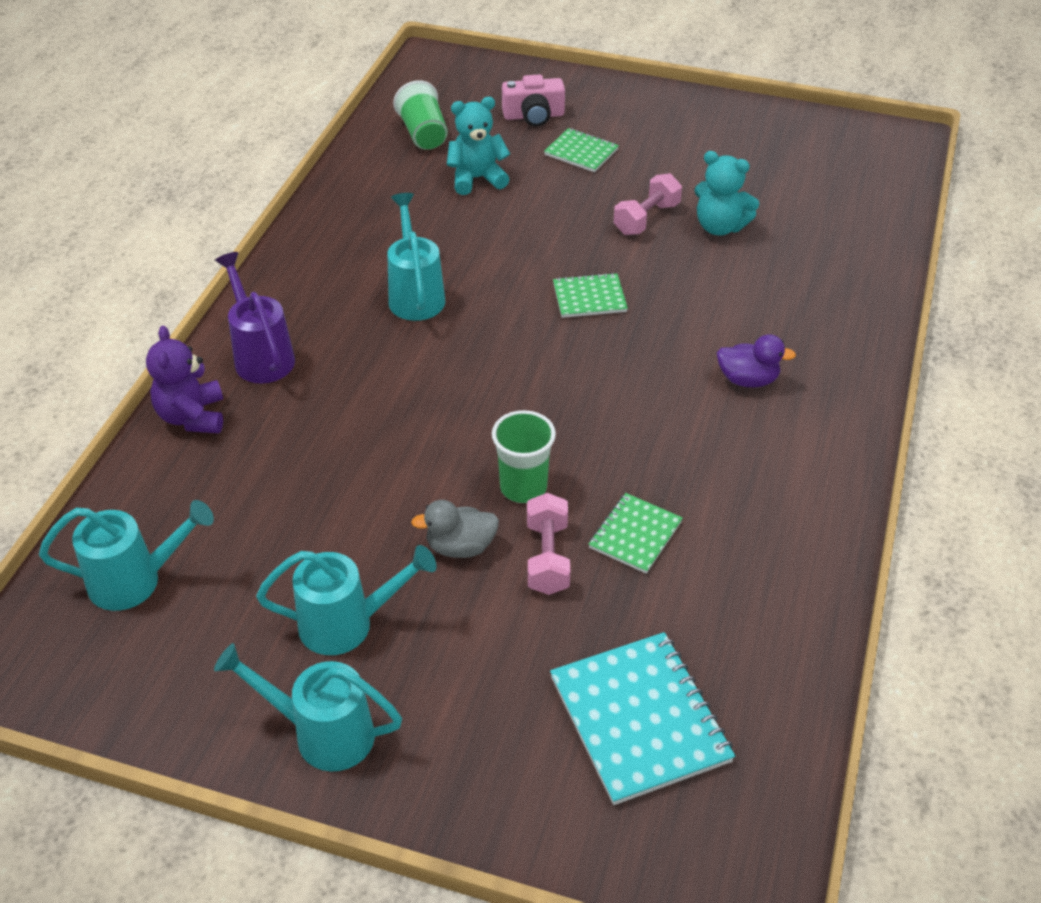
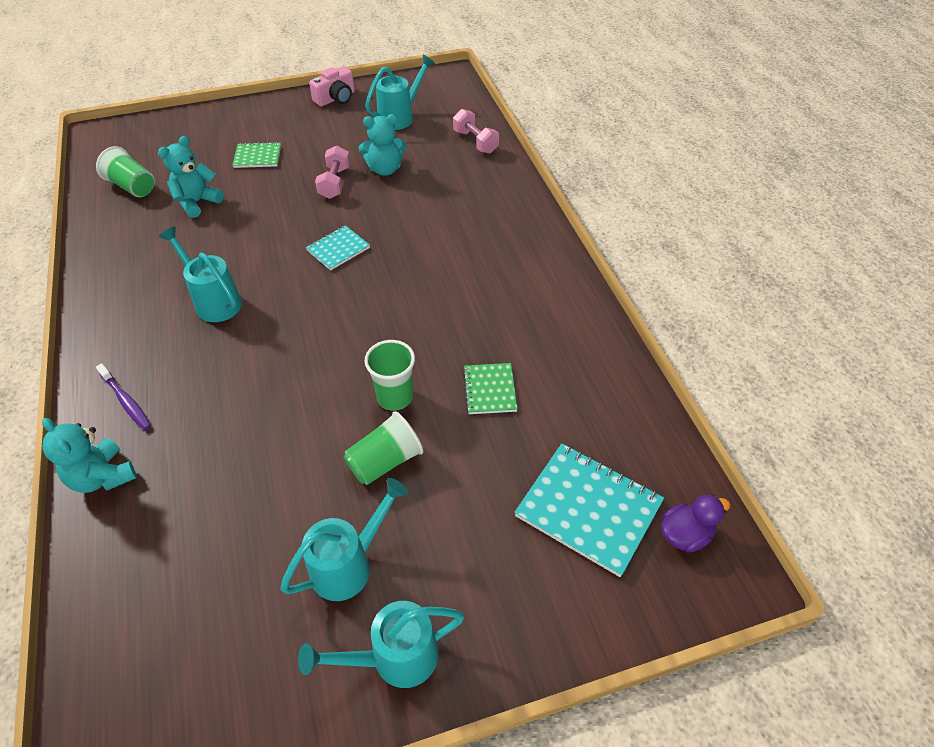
camera: 35 degrees left, 5 degrees up
turquoise watering can [39,500,214,611] -> turquoise watering can moved to [365,55,435,130]
purple teddy bear [146,326,223,433] -> turquoise teddy bear [42,418,137,493]
purple watering can [215,252,295,384] -> purple toothbrush [96,363,151,430]
grey duck [411,500,499,558] -> green cup [344,411,423,485]
pink camera [502,74,565,127] -> pink camera moved to [309,67,355,107]
pink dumbbell [527,493,570,595] -> pink dumbbell moved to [453,109,499,154]
green notebook [553,273,628,318] -> turquoise notebook [306,225,370,271]
purple duck [717,334,796,388] -> purple duck moved to [661,495,730,553]

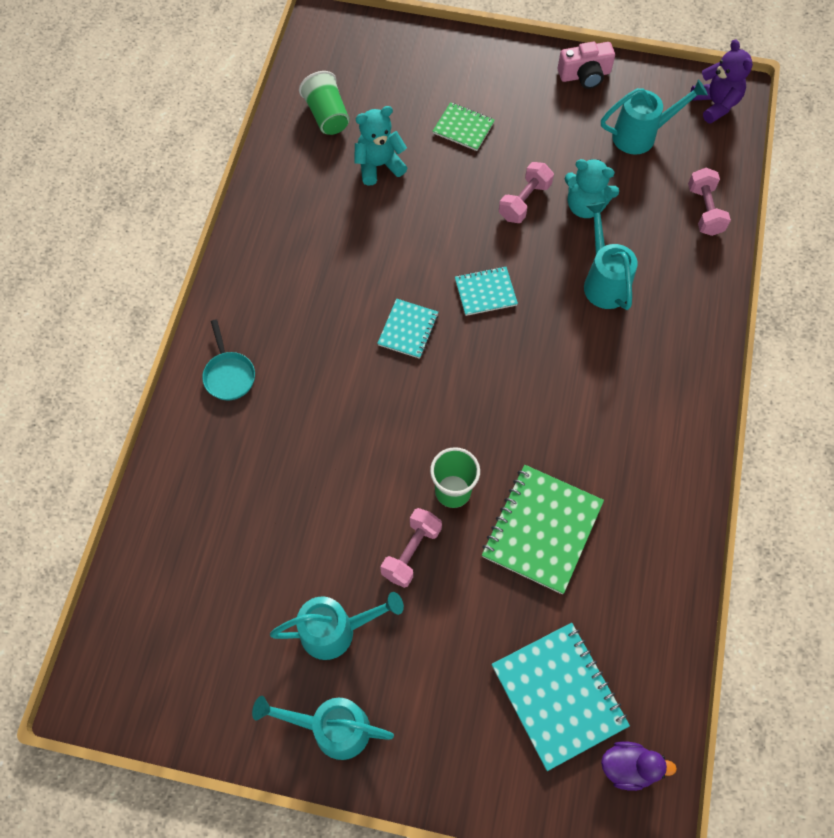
camera: 30 degrees right, 15 degrees up
turquoise teddy bear [42,418,137,493] -> none
purple toothbrush [96,363,151,430] -> turquoise pan [202,319,255,400]
turquoise watering can [159,226,242,322] -> turquoise watering can moved to [584,202,638,310]
green cup [344,411,423,485] -> pink dumbbell [380,508,442,588]
green notebook [463,363,518,414] -> green notebook [482,465,604,594], size x1.77
none -> turquoise notebook [377,299,438,359]
none -> purple teddy bear [691,39,753,123]

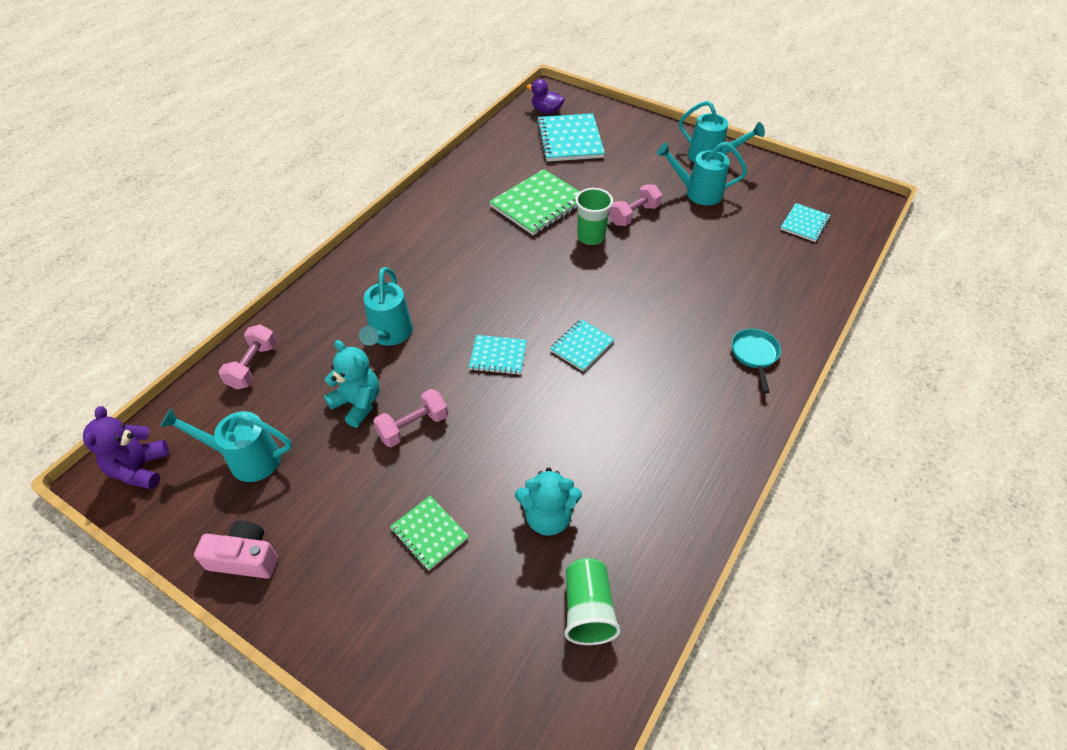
camera: 160 degrees left, 15 degrees down
none -> turquoise notebook [780,203,831,242]

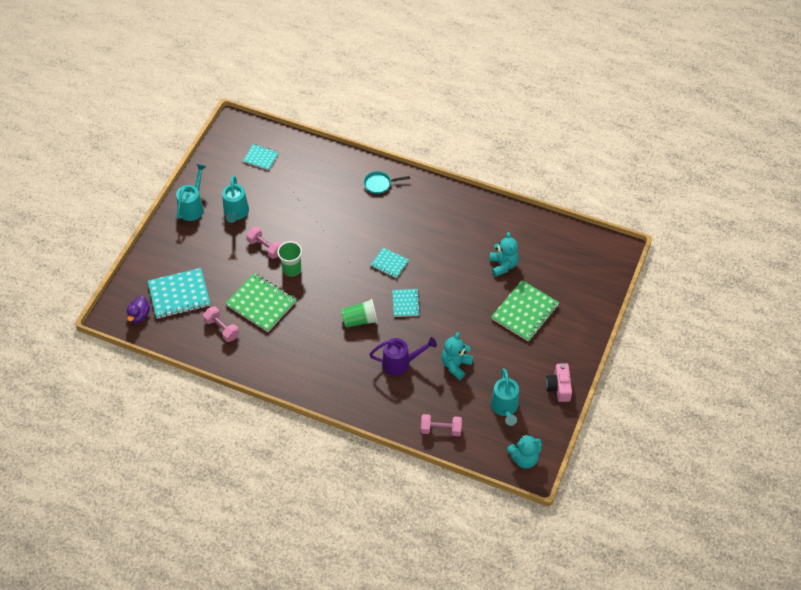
camera: 100 degrees left, 5 degrees up
purple teddy bear [83,406,169,490] -> turquoise teddy bear [507,434,542,469]
turquoise watering can [359,267,413,346] -> purple watering can [369,337,437,376]
pink dumbbell [373,389,448,447] -> pink dumbbell moved to [203,306,239,342]
green notebook [390,496,469,571] -> green notebook [491,280,559,342], size x1.77
green cup [564,558,621,645] -> green cup moved to [341,299,378,328]

